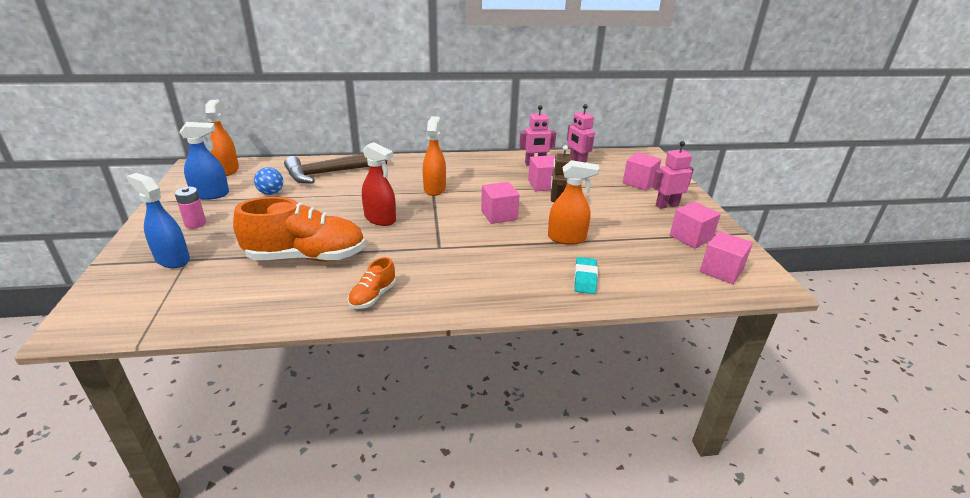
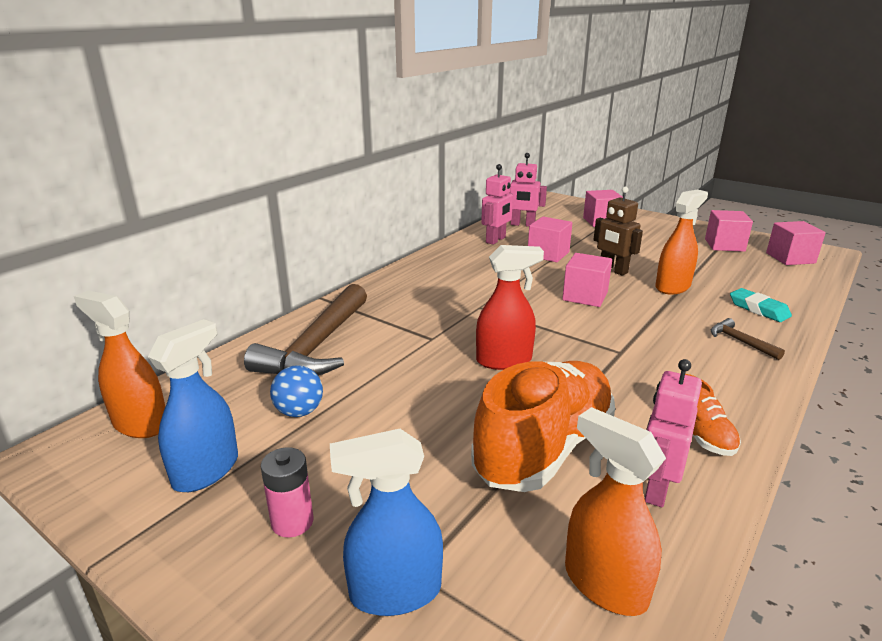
camera: 45 degrees left, 5 degrees down
orange spray bottle [423,116,446,196] -> orange spray bottle moved to [565,407,666,616]
pink robot [652,141,694,209] -> pink robot moved to [645,359,702,507]
none -> brown hammer [711,318,785,360]

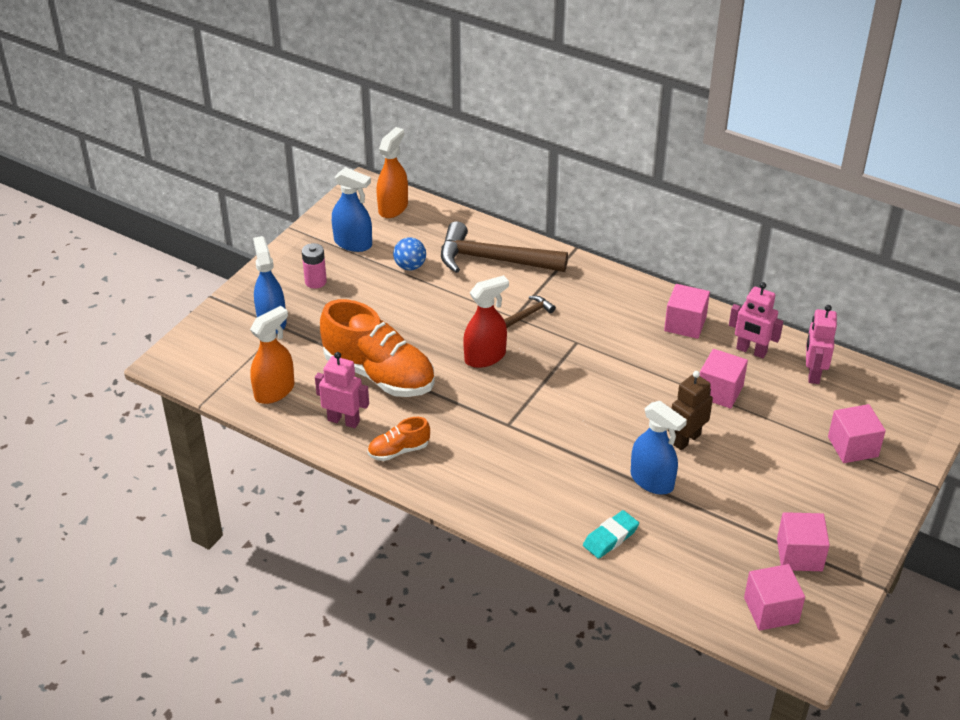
camera: 85 degrees right, 15 degrees up
red spray bottle [476,245,544,370] -> red spray bottle turned 105 degrees counterclockwise [463,275,509,368]
pink cube [562,253,612,307] -> pink cube moved to [664,284,710,339]
orange spray bottle [655,189,708,295] -> blue spray bottle [631,401,687,495]
brown hammer [711,318,785,360] -> brown hammer moved to [504,296,556,328]

